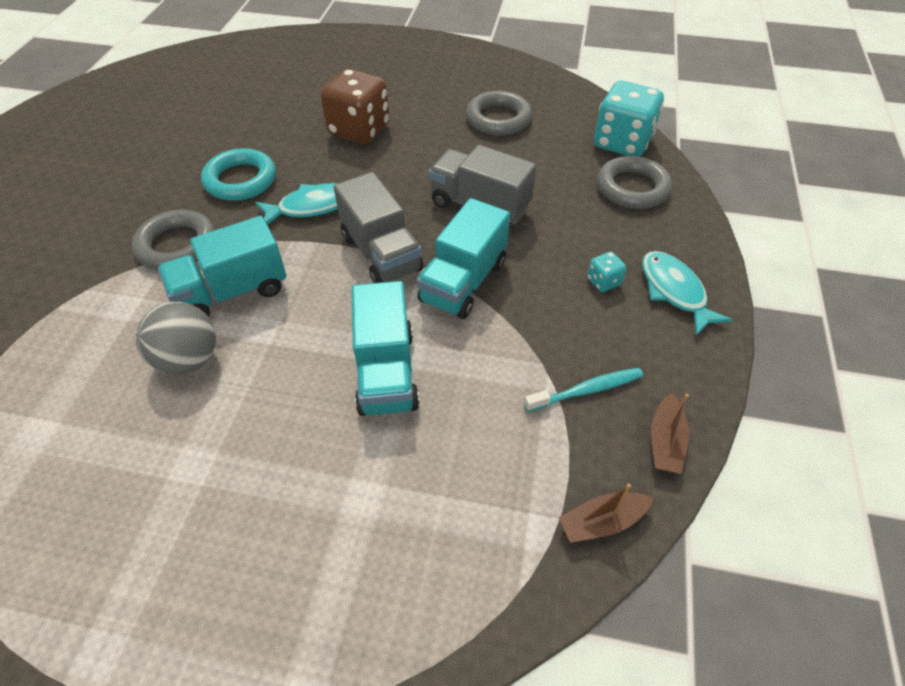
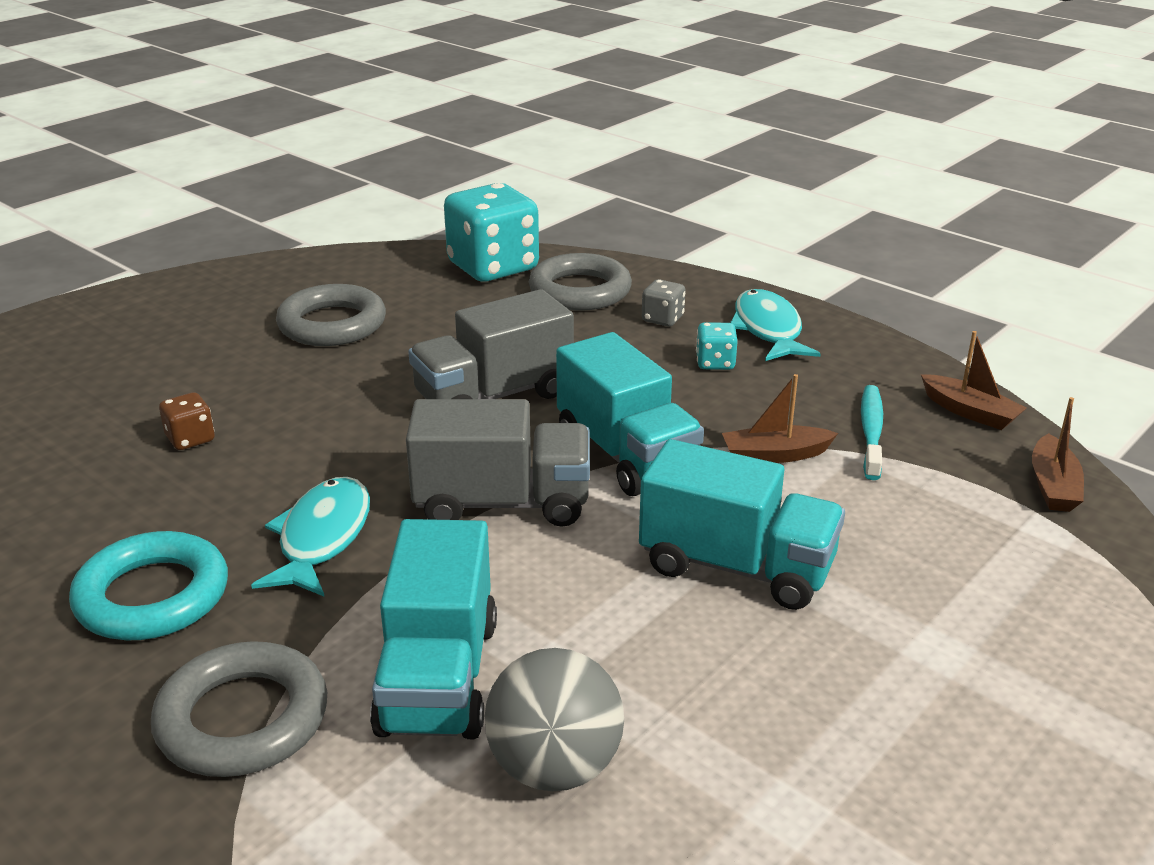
camera: 60 degrees left, 20 degrees down
brown dice [321,69,390,144] -> brown dice [159,392,215,450], size x0.44
turquoise fish [642,251,733,336] -> turquoise fish turned 75 degrees clockwise [730,289,821,361]
none -> grey dice [642,279,686,326]
none -> brown boat [722,374,838,463]

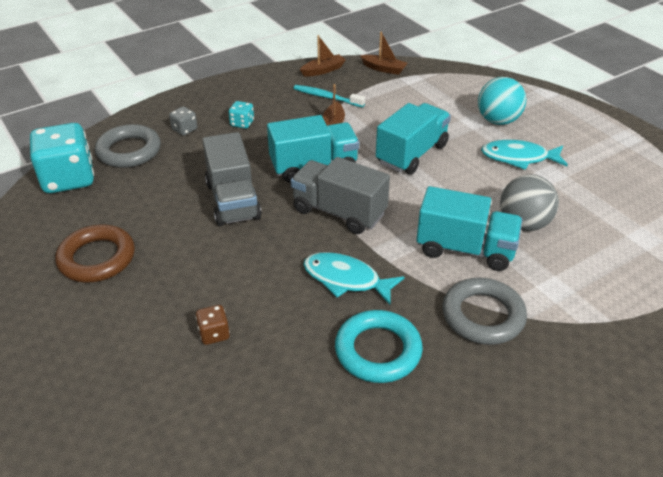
camera: 75 degrees left, 10 degrees up
grey ring [276,284,386,346] -> brown ring [55,224,135,283]
grey truck [406,399,590,527] -> grey truck turned 75 degrees counterclockwise [291,157,390,234]
turquoise fish [730,289,821,361] -> turquoise fish moved to [481,140,568,170]
none -> turquoise ball [478,77,526,125]

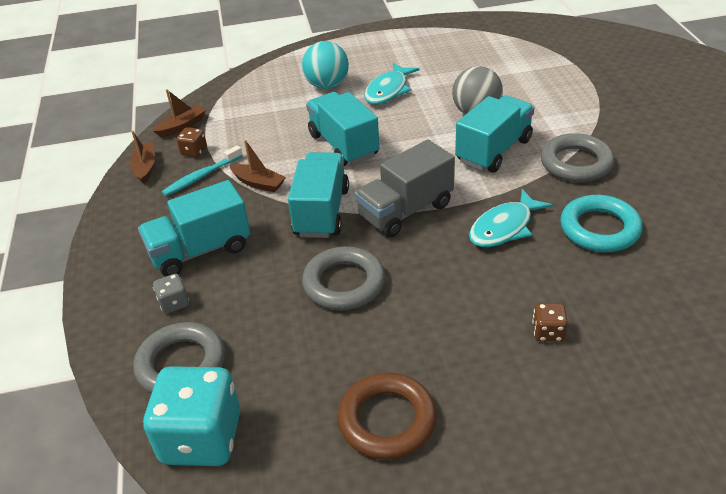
camera: 65 degrees left, 0 degrees up
grey truck [202,132,262,226] -> grey ring [302,246,385,310]
turquoise dice [229,101,254,129] -> turquoise truck [138,180,250,277]
none -> brown dice [177,127,207,157]

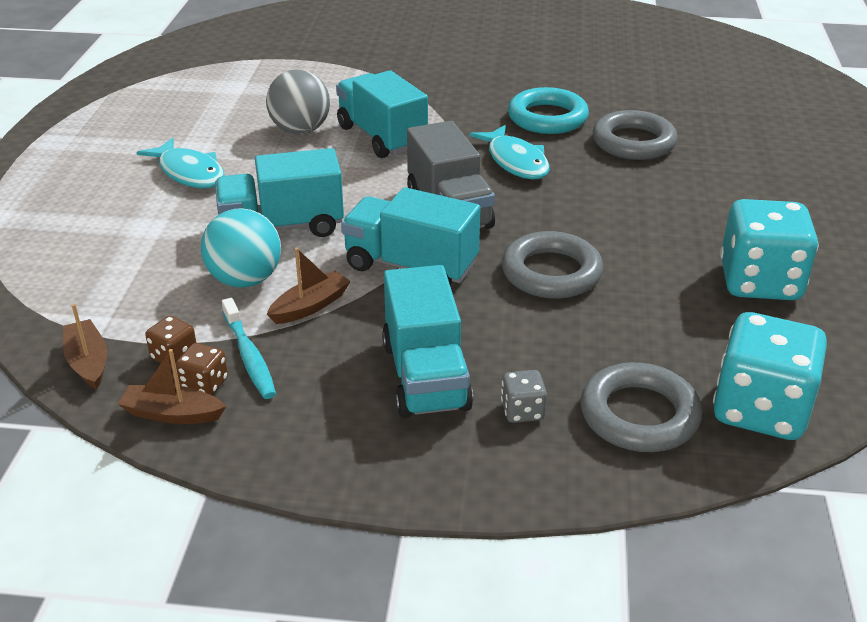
camera: 75 degrees left, 5 degrees down
turquoise ball [302,41,349,89] -> turquoise ball moved to [201,208,281,288]
brown ring [337,372,437,460] -> turquoise dice [720,199,819,300]
brown dice [532,303,568,342] -> brown dice moved to [176,343,228,395]
grey ring [541,133,615,182] -> grey ring moved to [593,110,678,160]

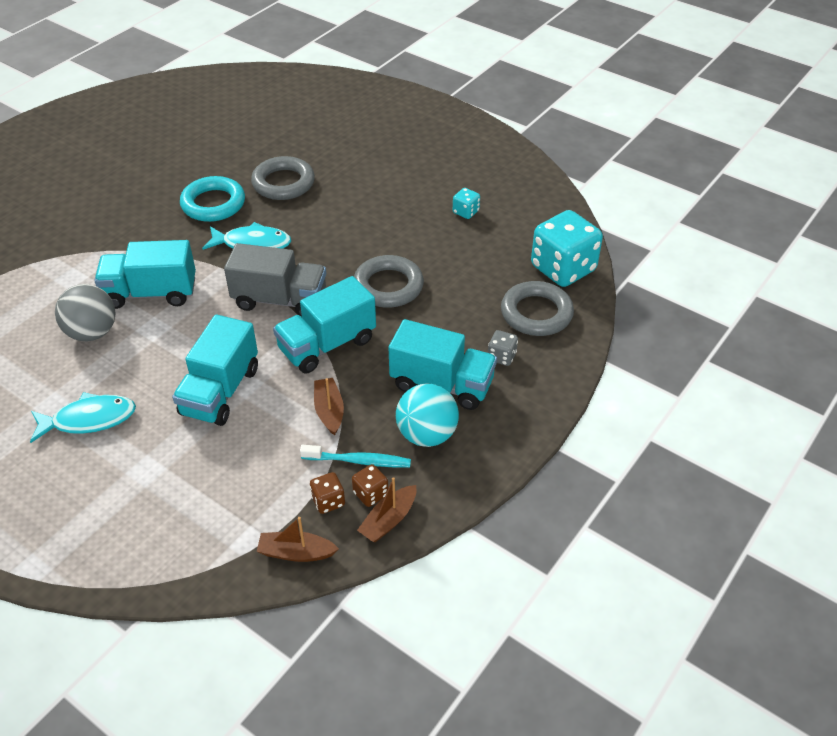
camera: 60 degrees left, 10 degrees up
turquoise ball [201,208,281,288] -> turquoise ball moved to [396,384,459,447]
turquoise dice [720,199,819,300] -> turquoise dice [453,188,480,219], size x0.44

